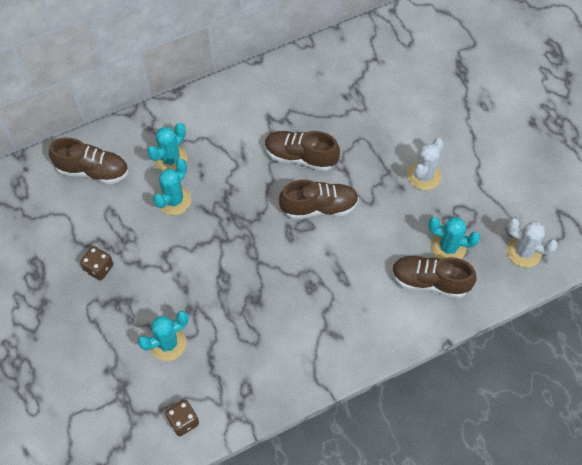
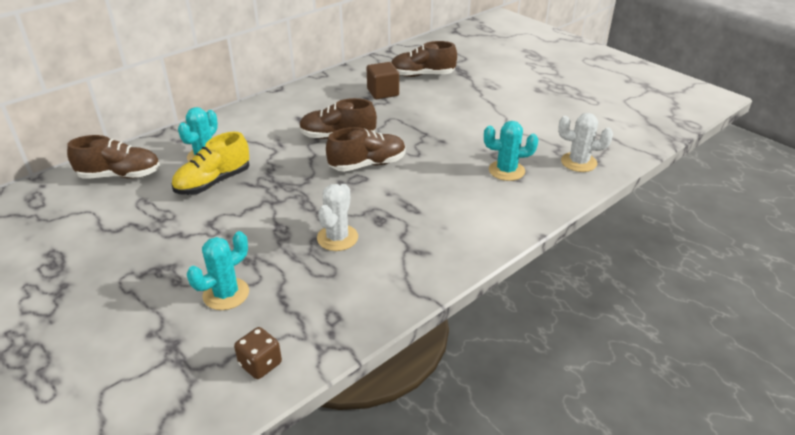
camera: 15 degrees left, 25 degrees down
brown dice [80,246,113,281] -> none
turquoise cactus [153,159,191,215] -> yellow shoe [172,132,249,195]
brown shoe [391,255,477,298] -> brown shoe moved to [391,41,457,77]
white cactus [407,138,444,190] -> white cactus moved to [317,184,358,251]
none -> brown cube [367,62,399,99]

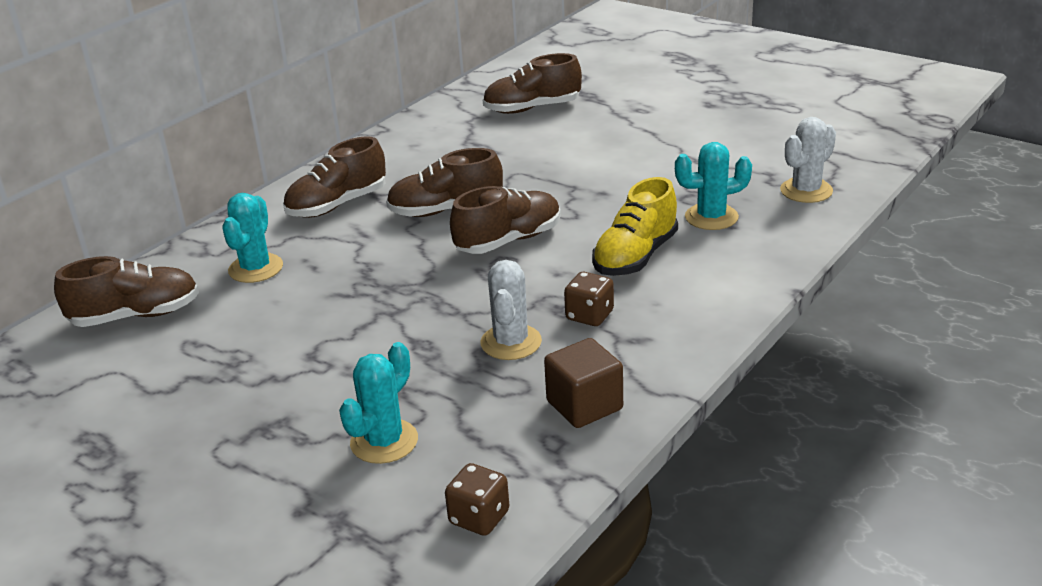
camera: 10 degrees left, 5 degrees down
yellow shoe [172,132,249,195] -> yellow shoe moved to [592,177,678,276]
brown cube [367,62,399,99] -> brown cube moved to [544,338,623,428]
white cactus [558,113,613,172] -> white cactus turned 45 degrees counterclockwise [780,117,836,203]
none -> brown shoe [283,136,386,218]
none -> brown dice [564,272,614,326]

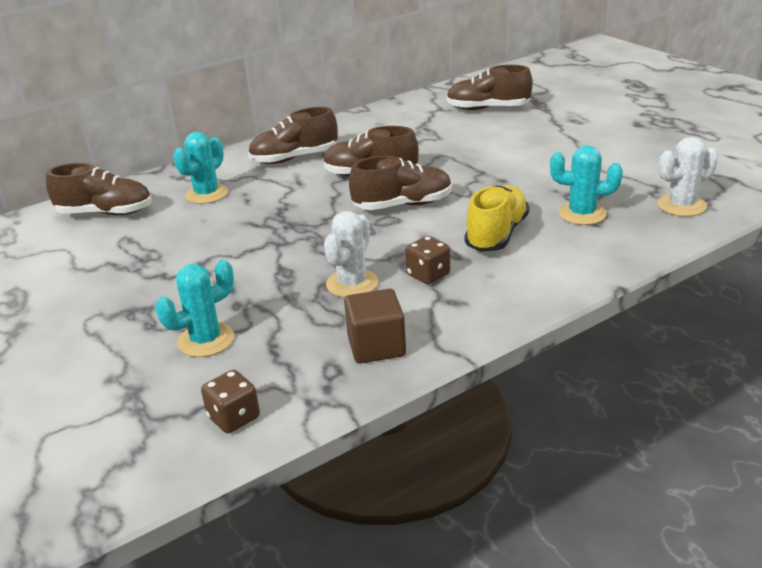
camera: 20 degrees right, 0 degrees up
yellow shoe [592,177,678,276] -> yellow shoe turned 150 degrees clockwise [464,185,529,252]

